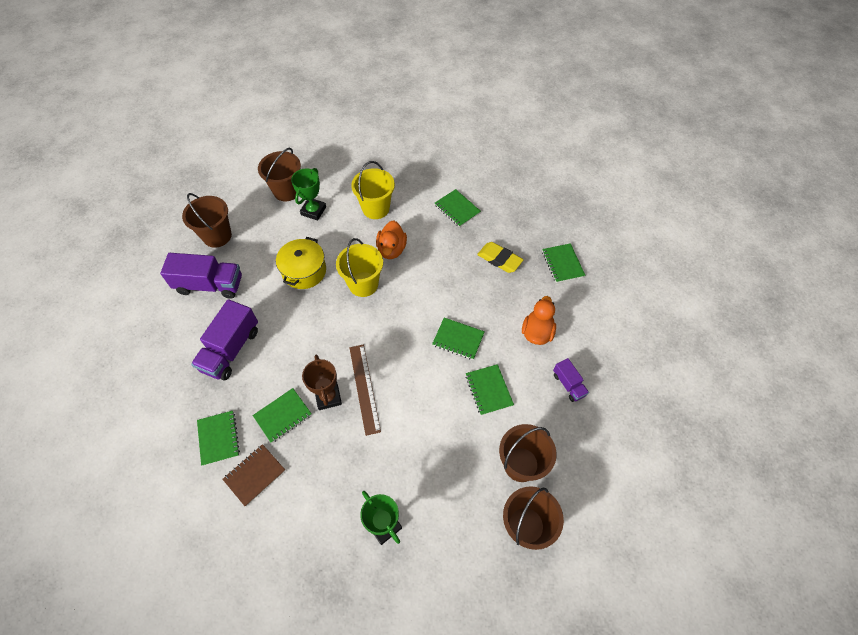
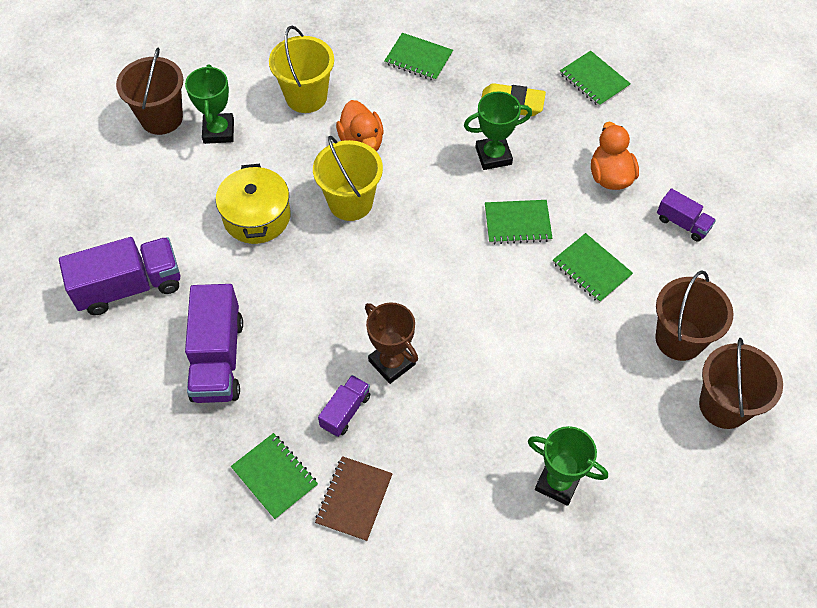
camera: 25 degrees left, 0 degrees up
brown bucket [182,193,232,248] -> none
green notebook [252,388,312,443] -> purple truck [318,375,370,437]
brown ruler [349,344,381,436] -> none
none -> green trophy [464,91,532,170]

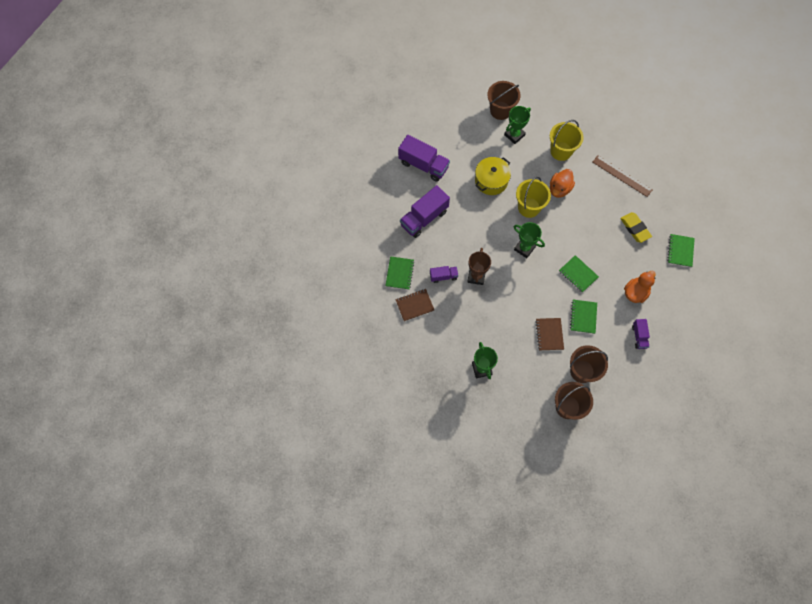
camera: 50 degrees right, 10 degrees up
green notebook [384,33,453,81] -> brown ruler [592,155,652,197]
green trophy [464,91,532,170] -> green trophy moved to [514,222,545,258]
none -> brown notebook [535,318,564,351]

